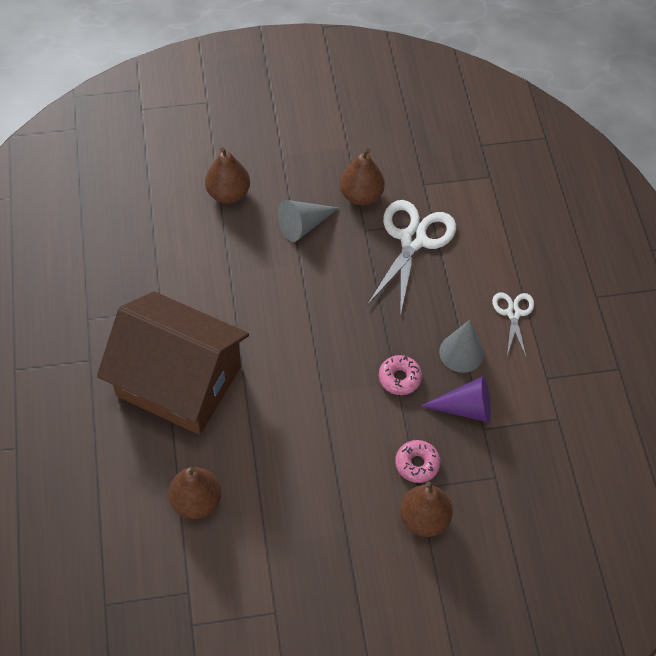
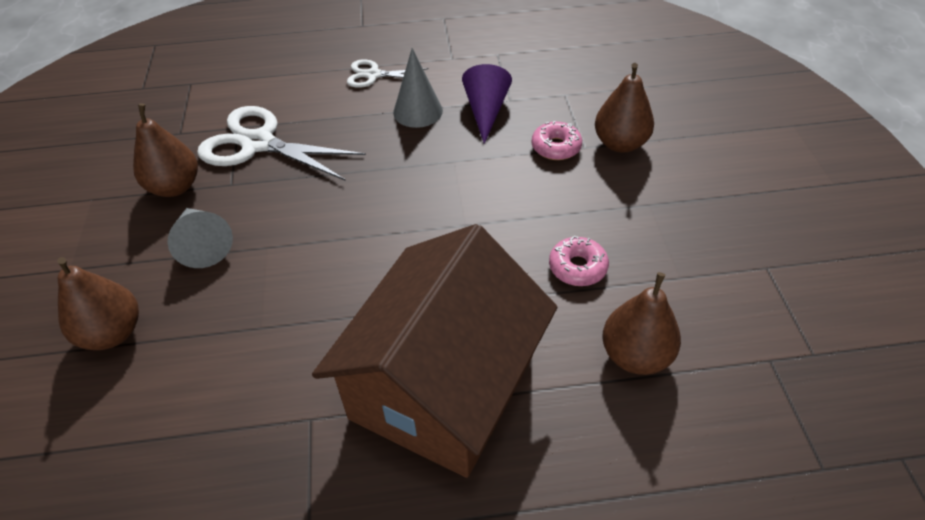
camera: 85 degrees left, 10 degrees down
pink donut [379,355,422,395] -> pink donut moved to [549,236,609,286]

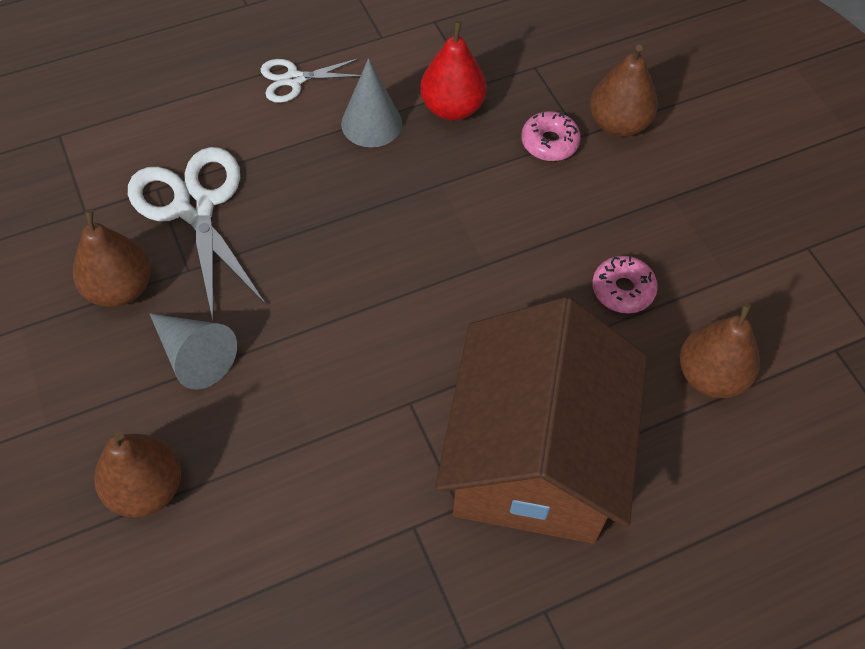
camera: 20 degrees left, 10 degrees up
white scissors [197,106,366,180] -> white scissors turned 60 degrees clockwise [128,147,266,320]
purple cone [462,64,512,144] -> red pear [420,21,487,120]

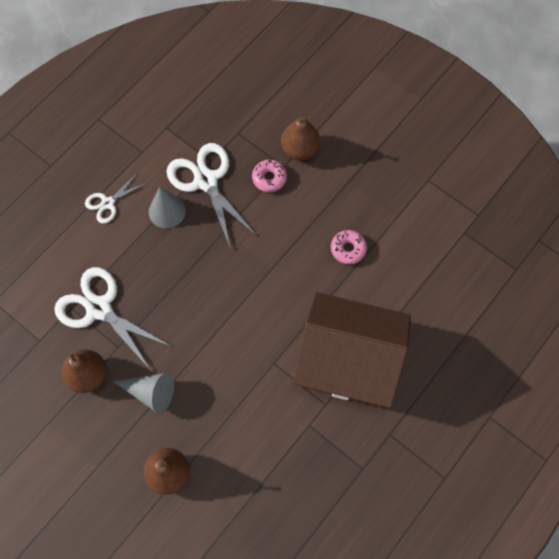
camera: 25 degrees left, 10 degrees up
red pear [420,21,487,120] -> white scissors [166,143,257,247]
brown house [435,297,647,544] -> brown house turned 60 degrees counterclockwise [293,292,411,408]
brown pear [680,303,760,398] -> none

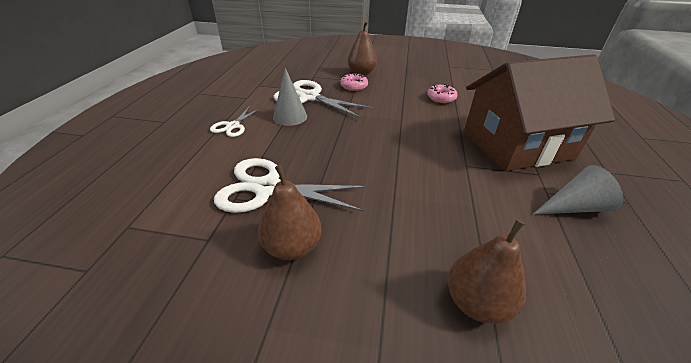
camera: 30 degrees left, 30 degrees down
grey cone [113,373,174,413] -> grey cone moved to [533,165,623,214]

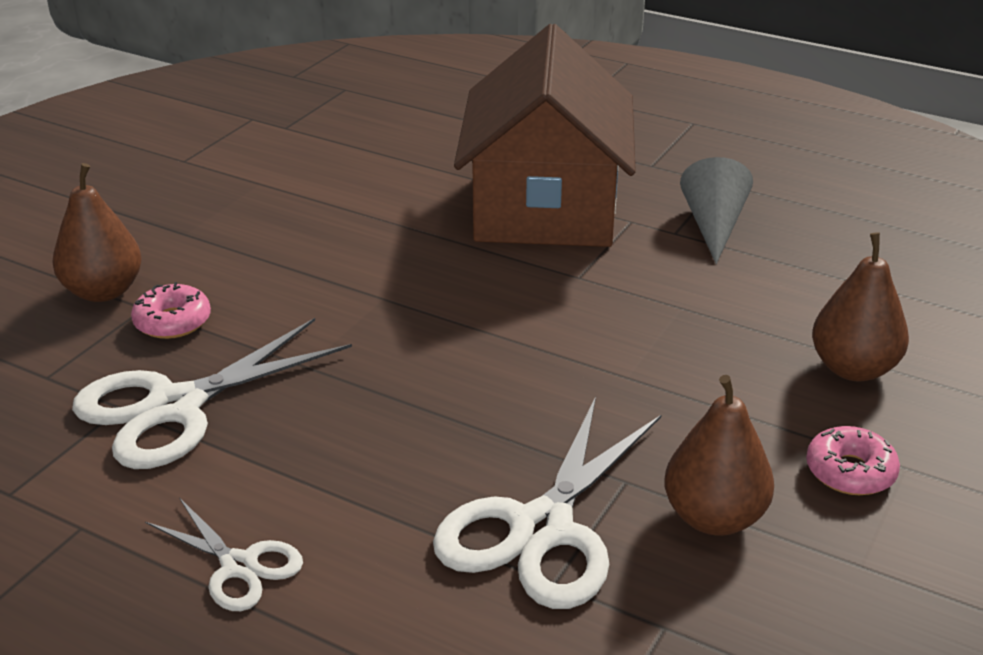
camera: 70 degrees left, 5 degrees down
grey cone [273,68,307,126] -> none
pink donut [427,84,457,103] -> pink donut moved to [806,426,900,495]

